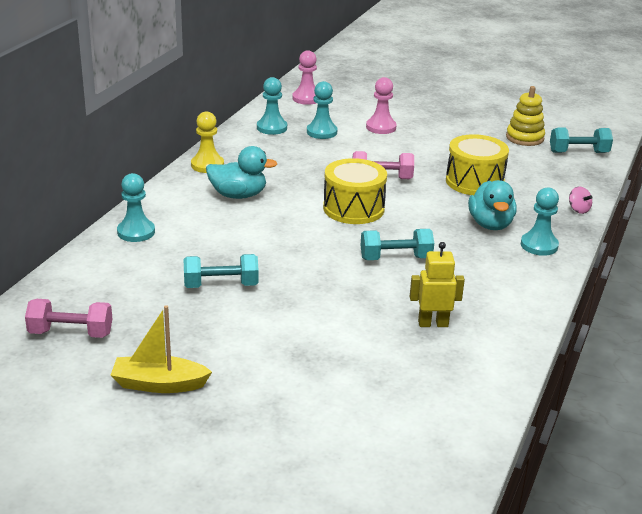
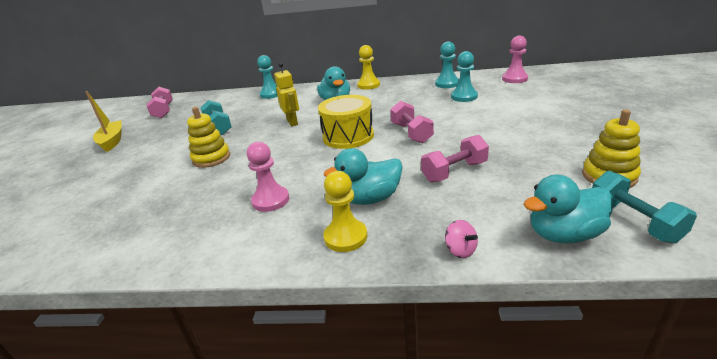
camera: 75 degrees right, 0 degrees up
turquoise dumbbell [361,229,434,260] -> none
pink pawn [366,77,397,134] -> pink pawn moved to [247,142,289,212]
yellow robot [410,242,465,327] -> yellow robot moved to [274,62,299,126]
yellow drum [446,134,509,195] -> pink dumbbell [421,135,489,182]
turquoise pawn [521,187,559,256] -> yellow pawn [323,171,367,252]
pink spinning top [569,186,593,214] -> pink spinning top turned 75 degrees counterclockwise [445,220,478,258]
none -> yellow stacking toy [187,107,230,168]
none -> turquoise duck [524,175,613,244]

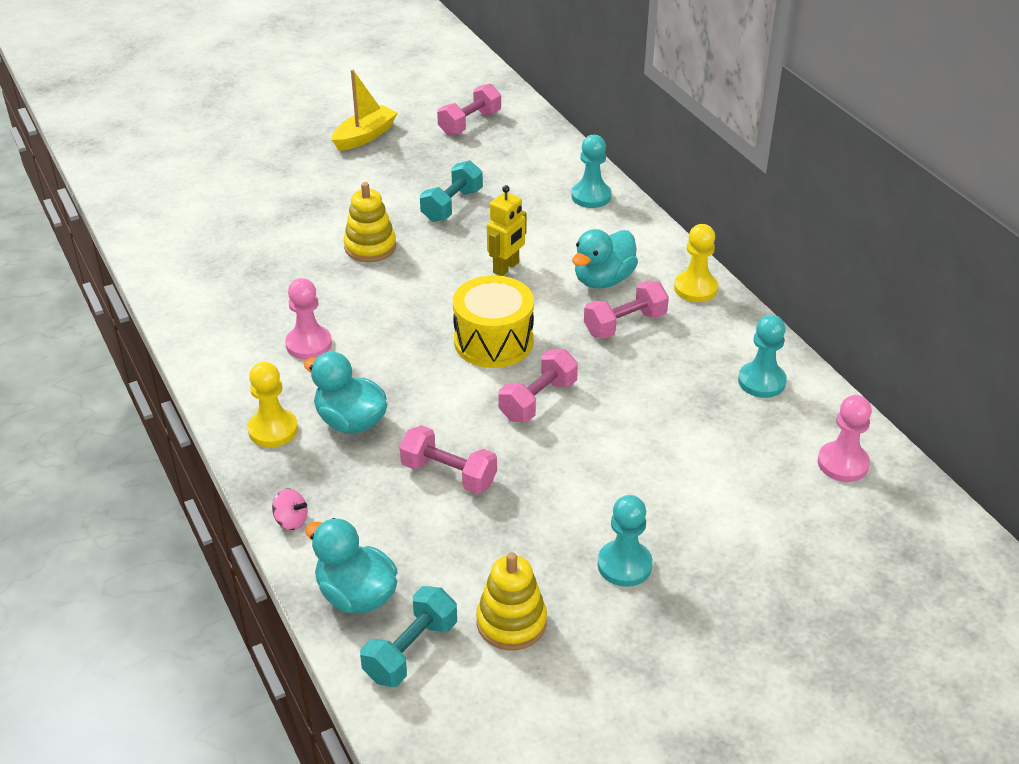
camera: 55 degrees right, 10 degrees up
pink spinning top [445,220,478,258] -> pink spinning top turned 90 degrees counterclockwise [272,488,307,530]
turquoise pawn [451,51,478,102] -> turquoise pawn moved to [598,495,653,587]
none -> pink dumbbell [584,281,669,339]

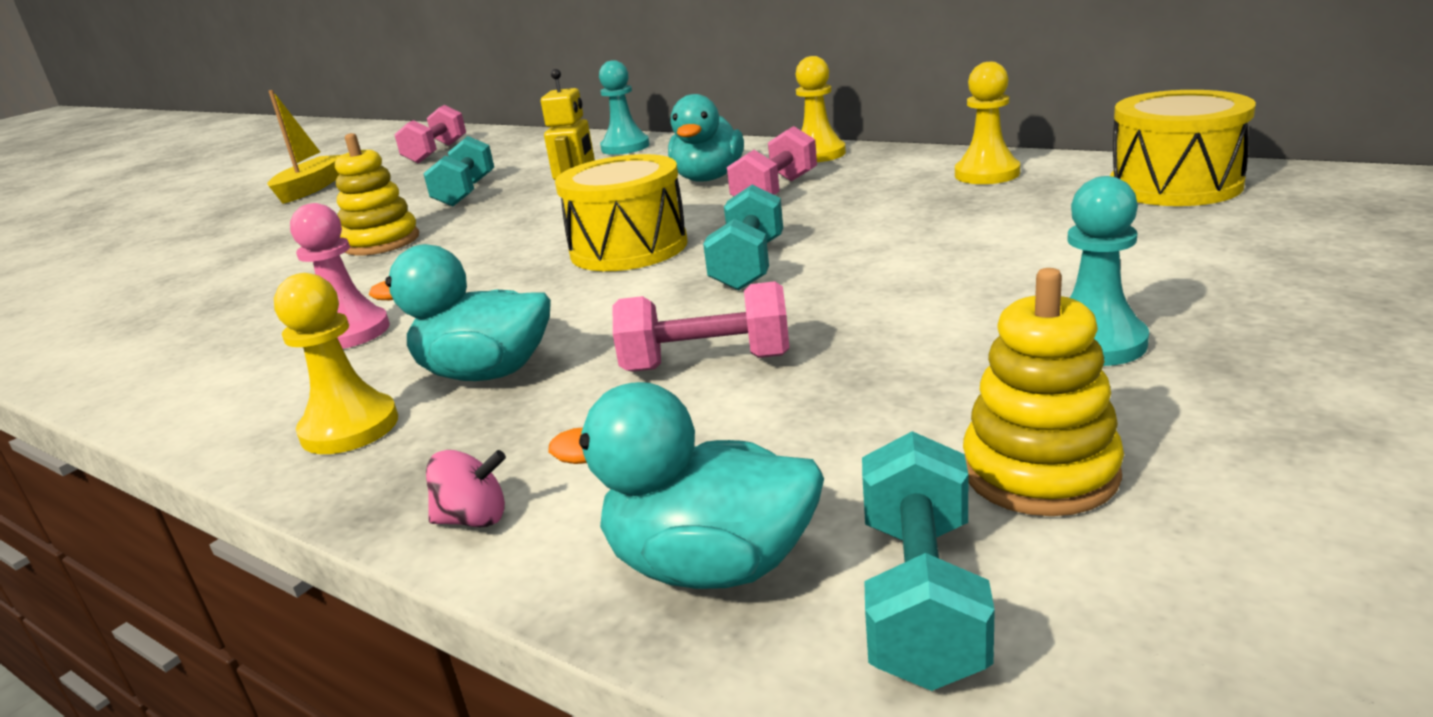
camera: 25 degrees left, 15 degrees down
pink dumbbell [499,349,578,422] -> turquoise dumbbell [703,185,783,291]
turquoise pawn [738,315,787,398] -> yellow pawn [955,62,1020,184]
pink pawn [818,395,872,482] -> yellow drum [1110,90,1256,206]

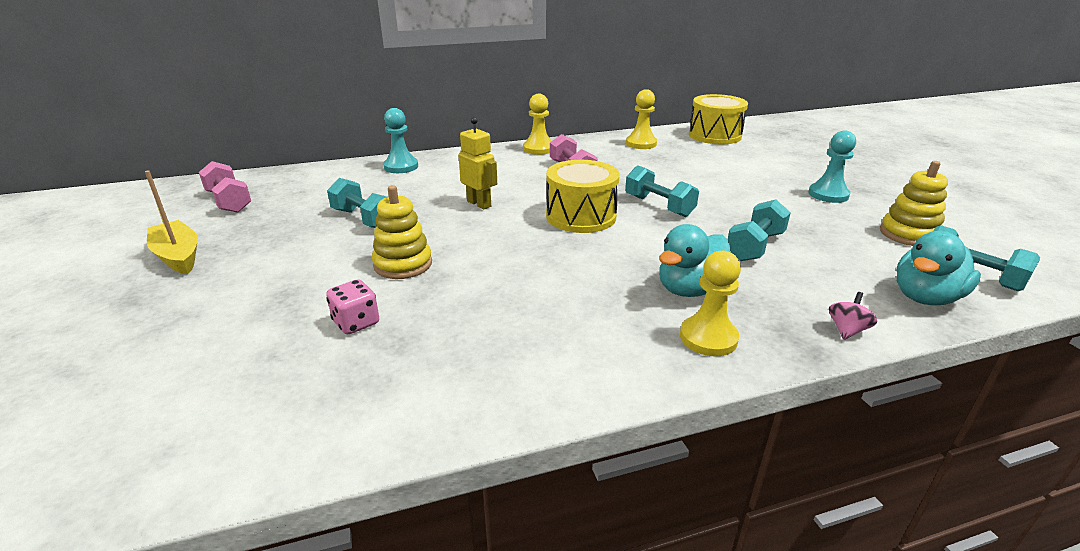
camera: 55 degrees left, 5 degrees up
pink pawn [290,203,390,349] -> none
pink dumbbell [613,281,789,372] -> turquoise dumbbell [728,199,791,261]
turquoise duck [668,94,744,182] -> none
none -> pink dice [326,279,379,334]

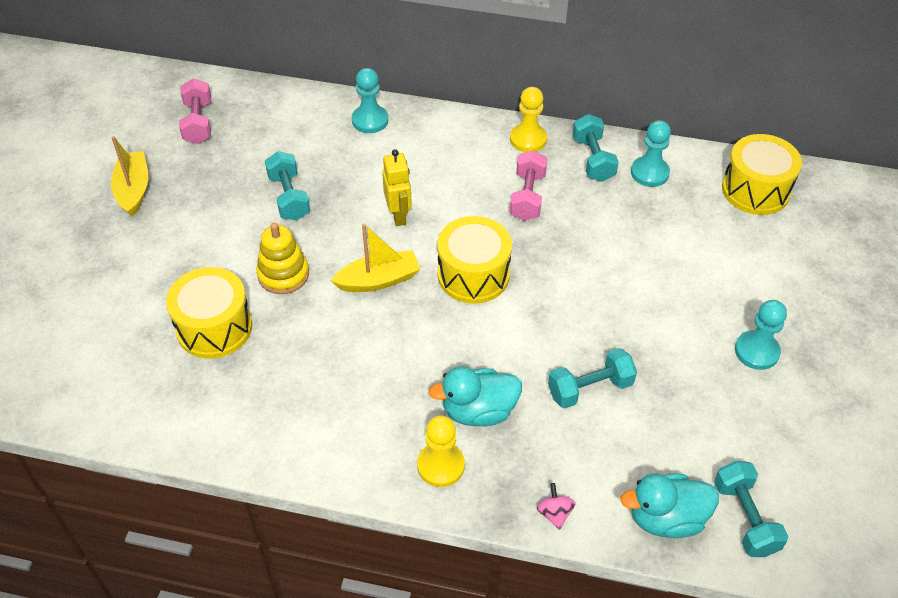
camera: 30 degrees right, 20 degrees up
pink dice [326,279,379,334] -> yellow drum [166,267,252,359]
turquoise dumbbell [625,165,699,217] -> turquoise dumbbell moved to [573,114,619,182]
yellow pawn [626,89,657,149] -> turquoise pawn [631,120,671,187]
pink spinning top [829,292,877,340] -> pink spinning top turned 75 degrees counterclockwise [537,483,576,530]
yellow stacking toy [880,161,948,246] -> none
none -> yellow boat [331,224,420,292]

